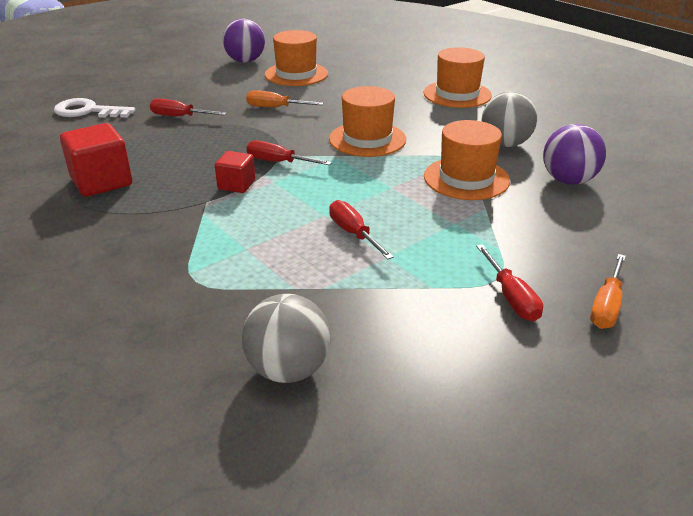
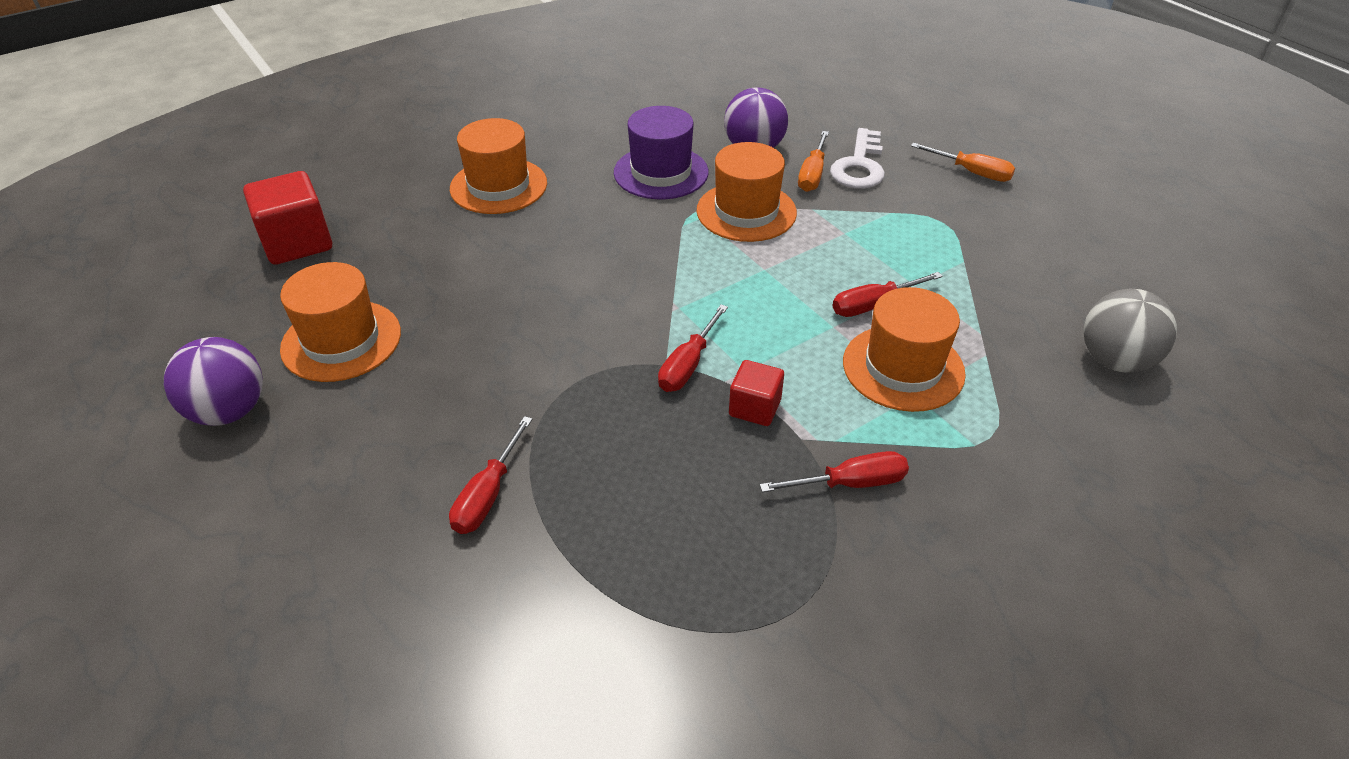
camera: 85 degrees left, 10 degrees up
white key [54,98,136,118] -> white key moved to [830,128,885,189]
red cube [60,123,132,197] -> red cube moved to [243,171,332,265]
orange screwdriver [246,90,324,107] -> orange screwdriver moved to [798,131,829,192]
orange hat [329,86,406,157] -> orange hat moved to [843,287,966,412]
red screwdriver [476,245,543,321] -> red screwdriver moved to [760,451,909,493]
grey ball [481,92,537,147] -> purple hat [614,106,709,199]

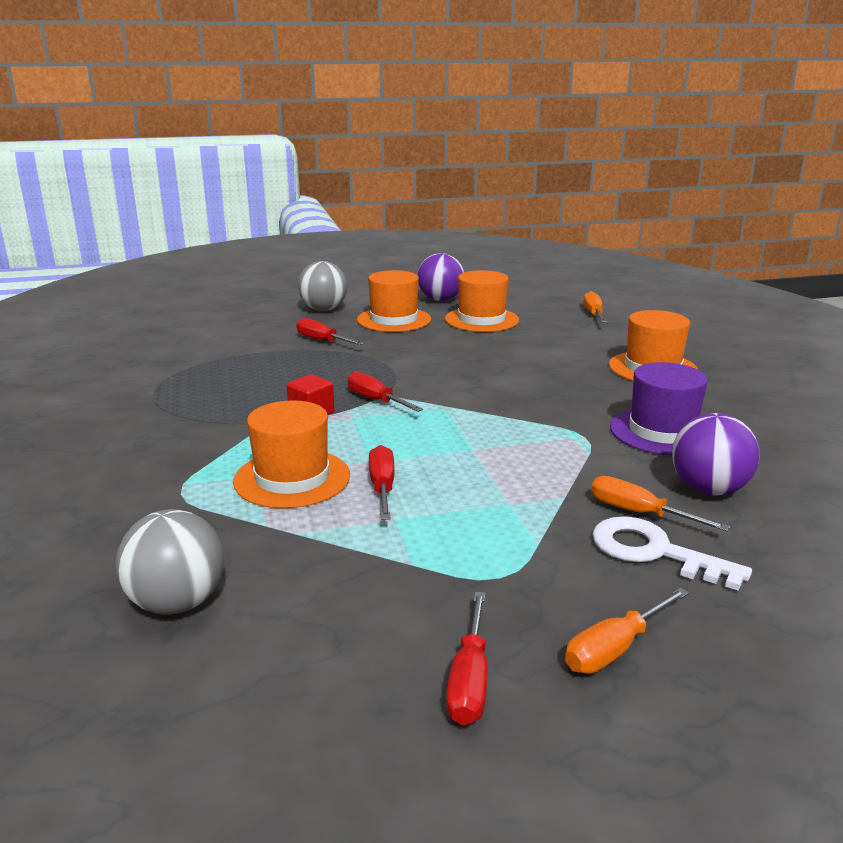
camera: 110 degrees right, 20 degrees down
red cube [243,171,332,265] -> orange screwdriver [583,291,607,322]
orange hat [697,142,797,242] -> orange hat moved to [357,270,431,332]
red screwdriver [760,451,909,493] -> red screwdriver moved to [446,592,487,725]
none -> grey ball [298,261,347,311]

